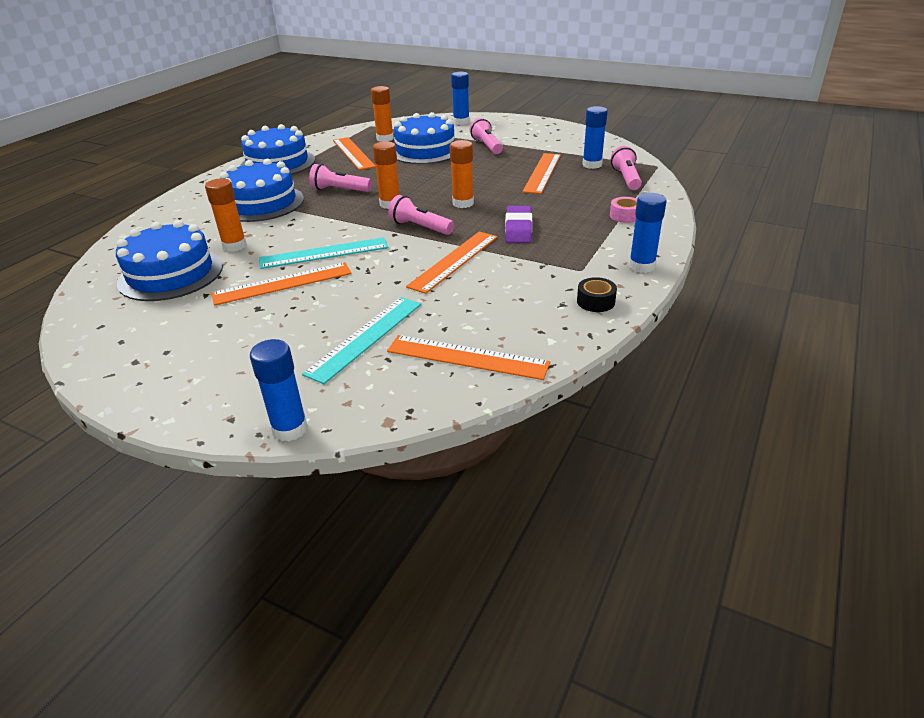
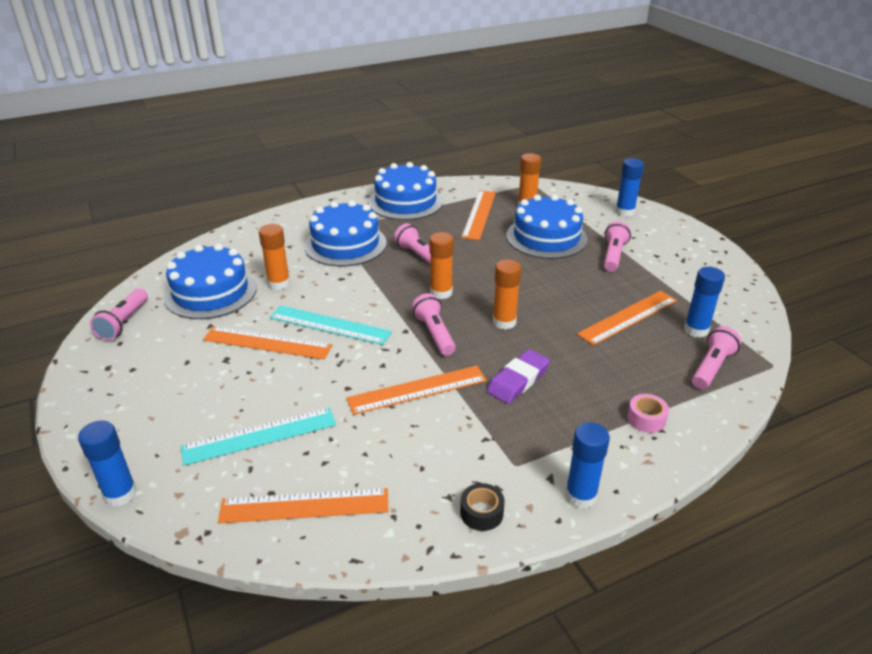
camera: 35 degrees right, 0 degrees up
orange ruler [387,335,550,380] -> orange ruler turned 60 degrees counterclockwise [218,488,389,523]
none -> pink flashlight [90,288,148,341]

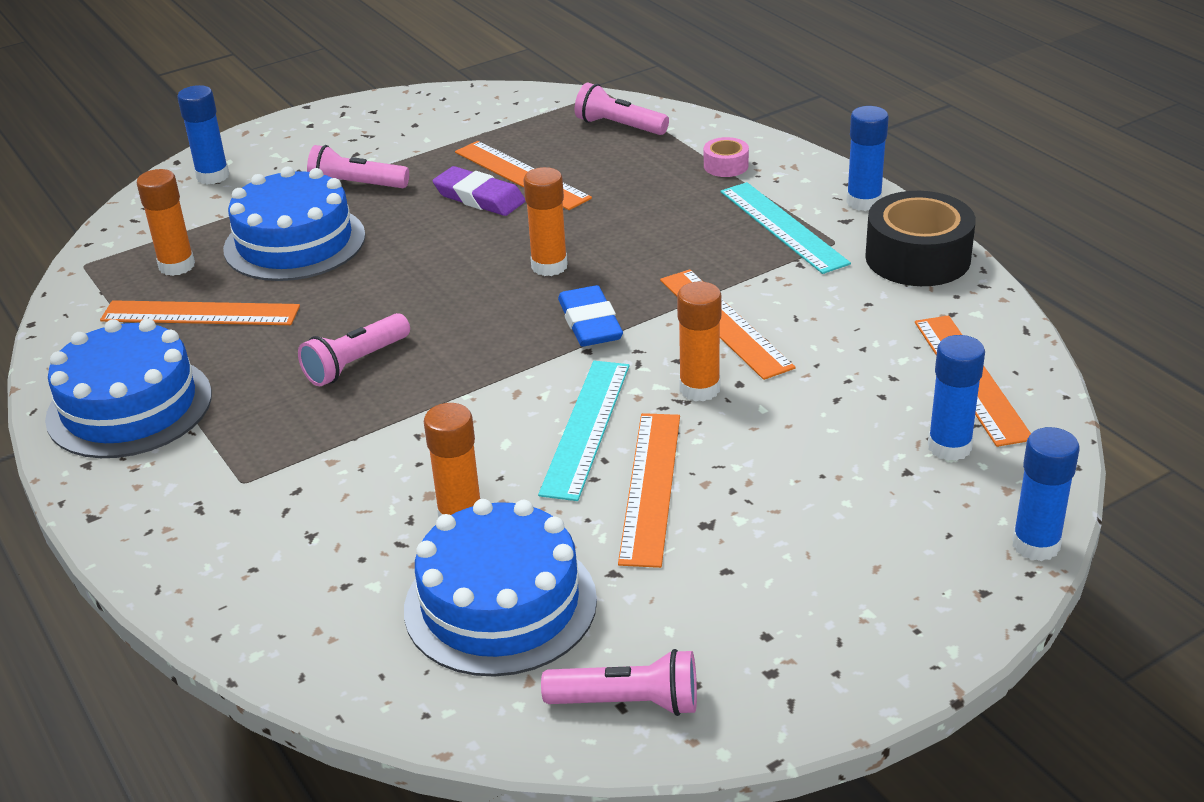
camera: 95 degrees left, 0 degrees up
turquoise ruler [181,407,336,466] -> turquoise ruler moved to [720,182,851,274]
blue cake [304,200,387,266] -> none
pink flashlight [412,293,456,356] -> blue eraser [558,285,623,347]
orange glue stick [429,232,454,299] -> orange glue stick moved to [677,281,722,401]
black tape [460,483,505,531] -> black tape [865,191,976,286], size x2.09
purple eraser [487,349,550,404] -> purple eraser moved to [433,166,525,216]
blue glue stick [684,267,725,338] -> blue glue stick moved to [928,335,985,461]

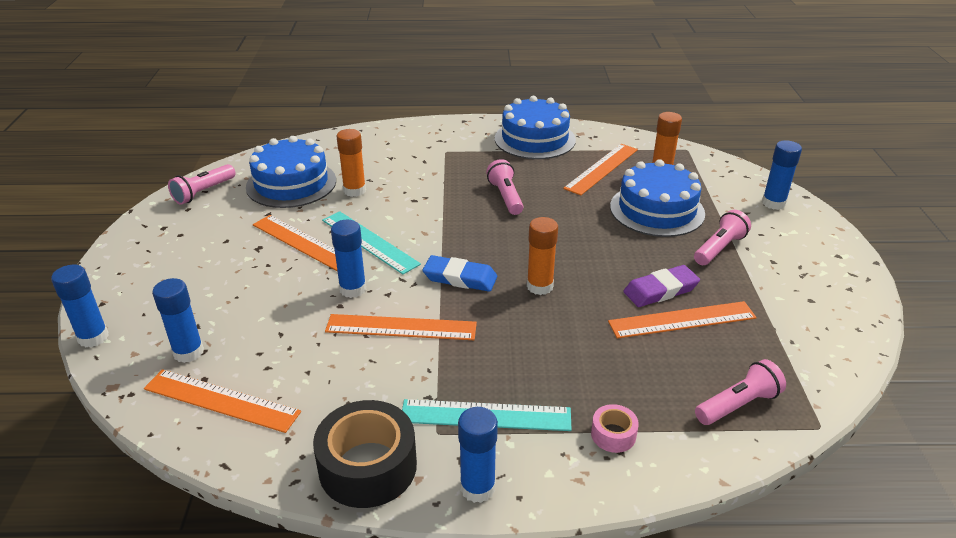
camera: 120 degrees right, 0 degrees up
orange glue stick [677,281,722,401] -> blue glue stick [331,220,366,298]

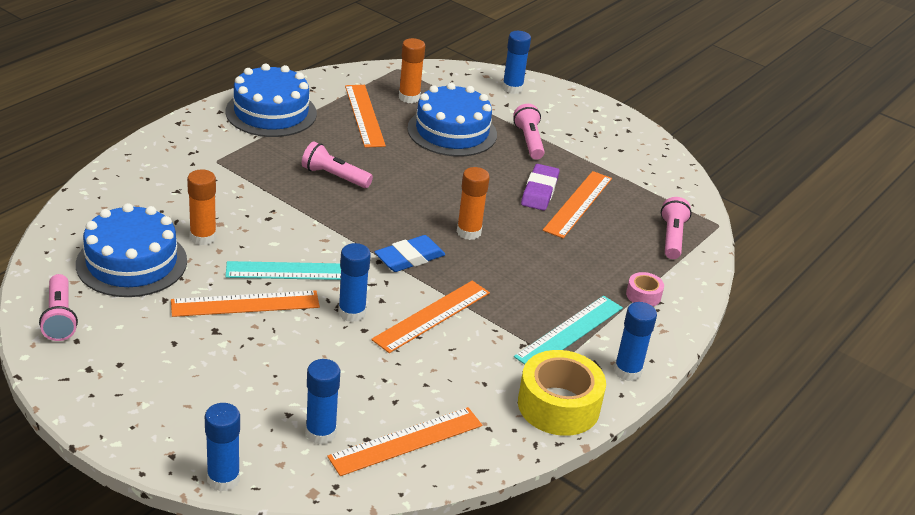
camera: 55 degrees left, 0 degrees up
black tape [313,400,417,508] -> yellow tape [518,350,606,436]

